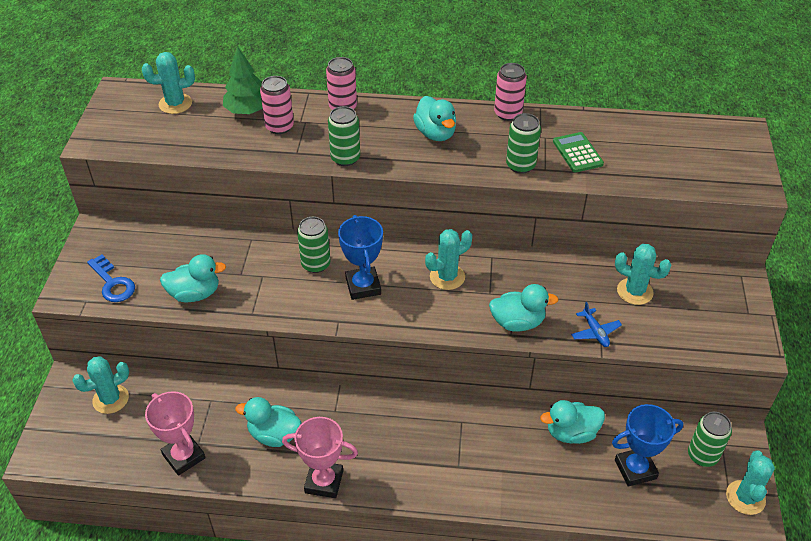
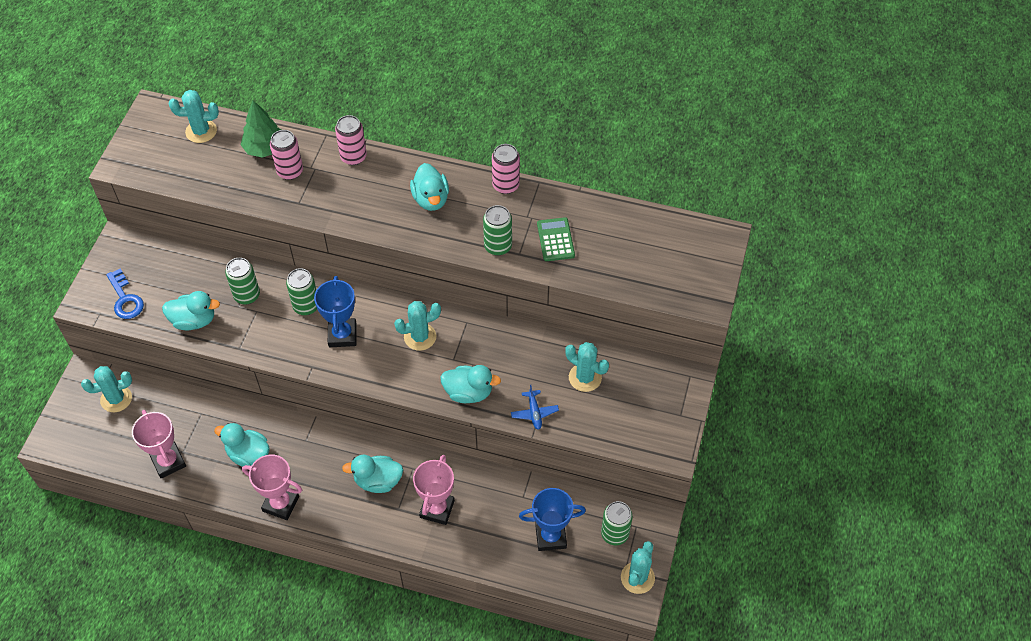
camera: 10 degrees right, 10 degrees up
green can [328,106,360,166] -> green can moved to [225,258,260,304]
turquoise duck [540,400,605,444] -> turquoise duck moved to [342,455,403,493]
none -> pink trophy [413,455,455,525]

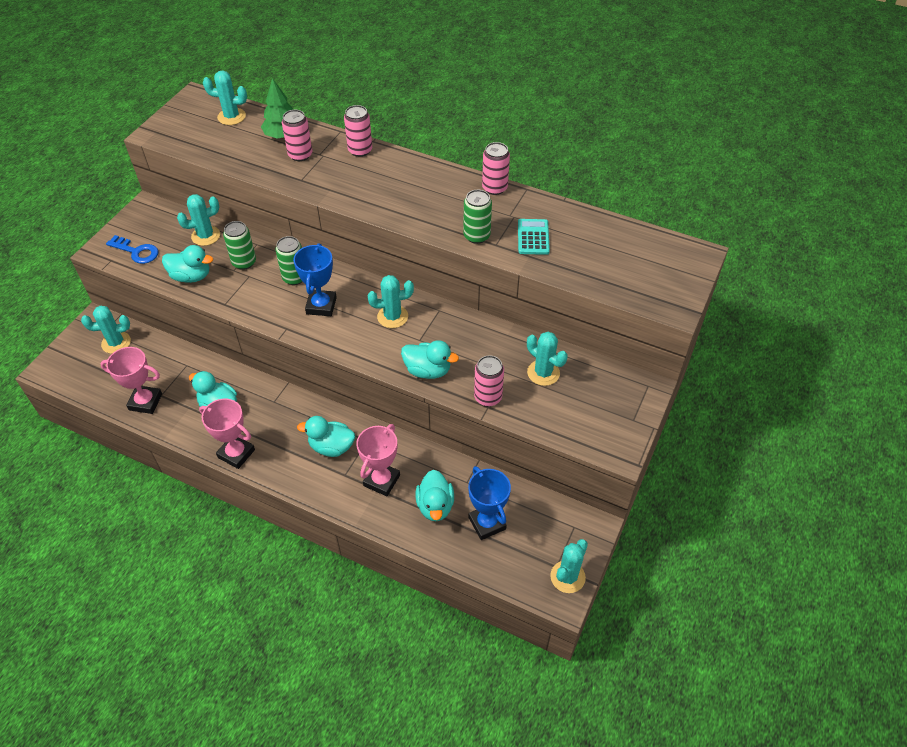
camera: 10 degrees right, 5 degrees down
blue key [106,269,144,319] -> blue key turned 45 degrees counterclockwise [106,235,158,264]
pink trophy [132,410,186,479] -> pink trophy turned 60 degrees counterclockwise [100,347,162,414]
turquoise duck [410,163,449,211] -> turquoise duck moved to [415,470,454,521]
blue plane [511,385,559,430] -> pink can [474,355,504,406]
blue trophy [519,488,586,551] -> blue trophy turned 60 degrees clockwise [468,466,511,540]
green calculator [537,217,575,261] -> turquoise calculator [518,219,550,255]
green can [601,501,633,545] -> none
none -> turquoise cactus [177,194,220,246]

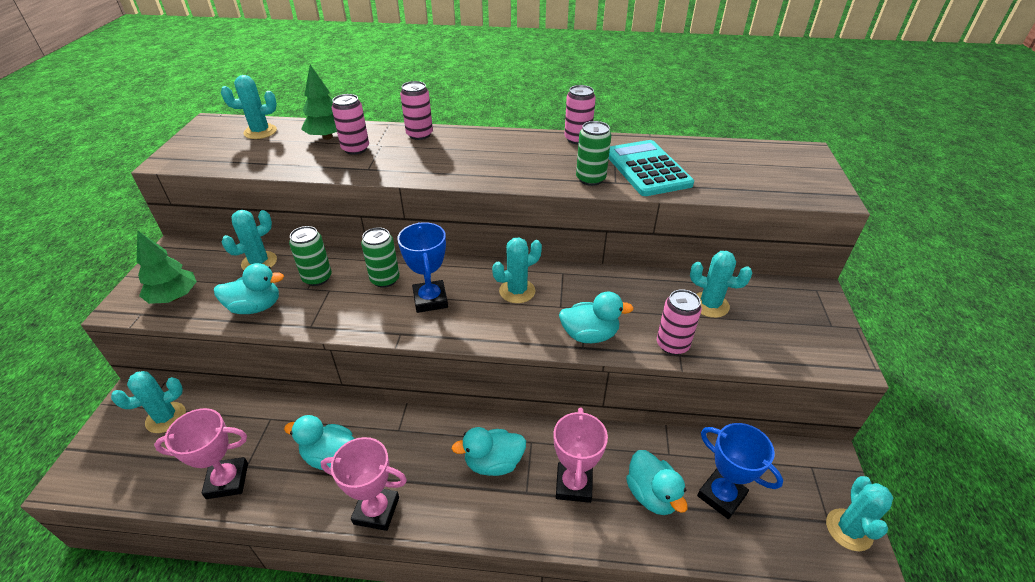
camera: 20 degrees left, 10 degrees down
blue key [106,235,158,264] -> green tree [137,230,197,304]
turquoise calculator [518,219,550,255] -> turquoise calculator [609,140,694,196], size x1.70

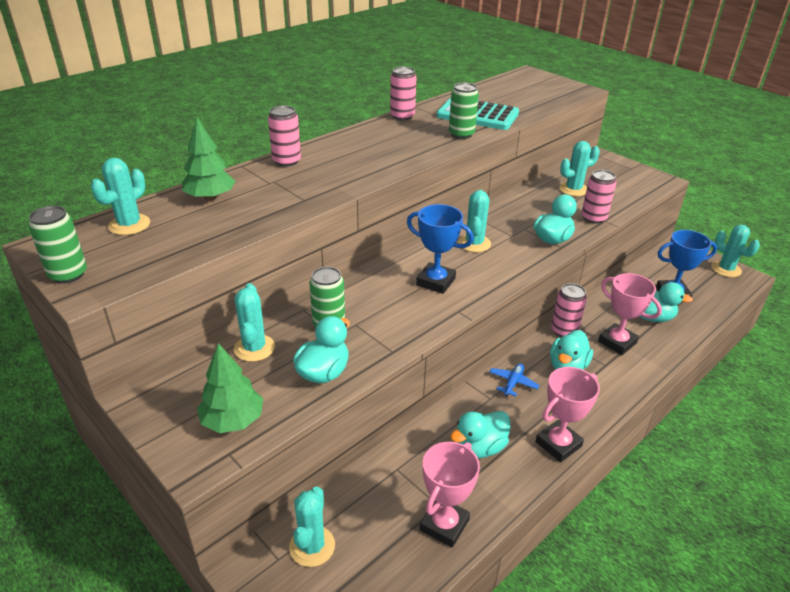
camera: 50 degrees left, 5 degrees down
pink can [332,94,369,155] -> pink can moved to [551,283,587,337]
green can [361,227,400,288] -> green can moved to [28,206,87,284]
none -> blue plane [490,363,539,397]

